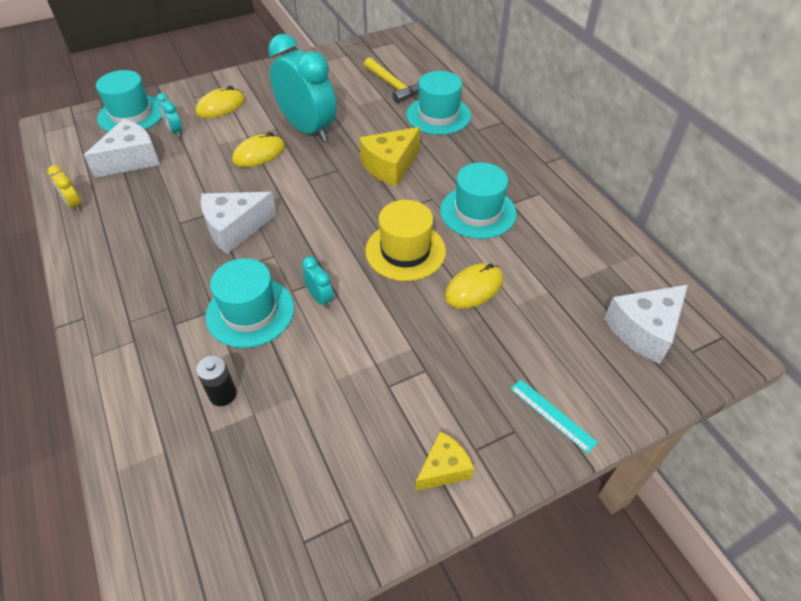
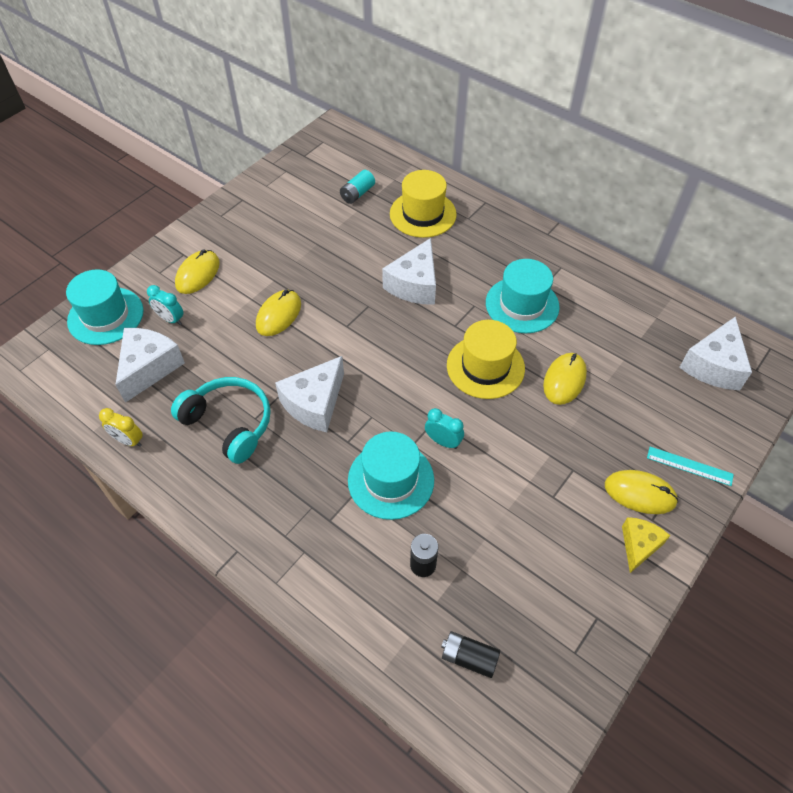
camera: 25 degrees left, 5 degrees up
turquoise clock [268,34,336,142] -> none
yellow cheese [359,127,420,187] -> white cheese [382,238,436,305]
yellow hammer [364,57,419,103] -> turquoise battery [340,170,375,204]
turquoise hat [406,71,471,135] -> yellow hat [390,170,457,238]
none -> turquoise headphones [171,377,271,464]
none -> black battery [441,631,500,678]
none -> yellow mouse [605,470,679,514]

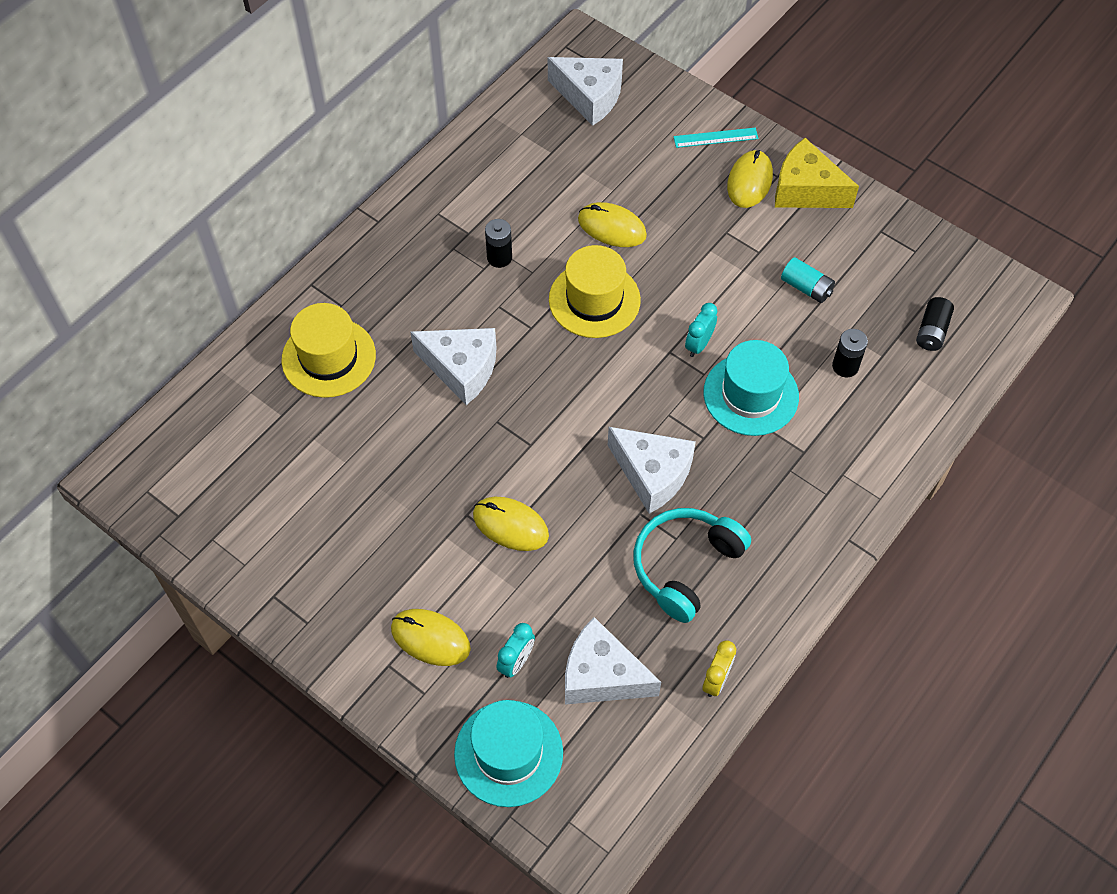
camera: 90 degrees left, 5 degrees up
turquoise battery [340,170,375,204] -> turquoise battery moved to [781,257,835,303]
turquoise hat [486,259,560,333] -> black battery [485,219,512,268]
yellow cheese [622,517,671,573] -> yellow cheese [775,138,859,208], size x1.63
turquoise ruler [647,447,734,486] -> turquoise ruler turned 60 degrees clockwise [674,128,759,148]

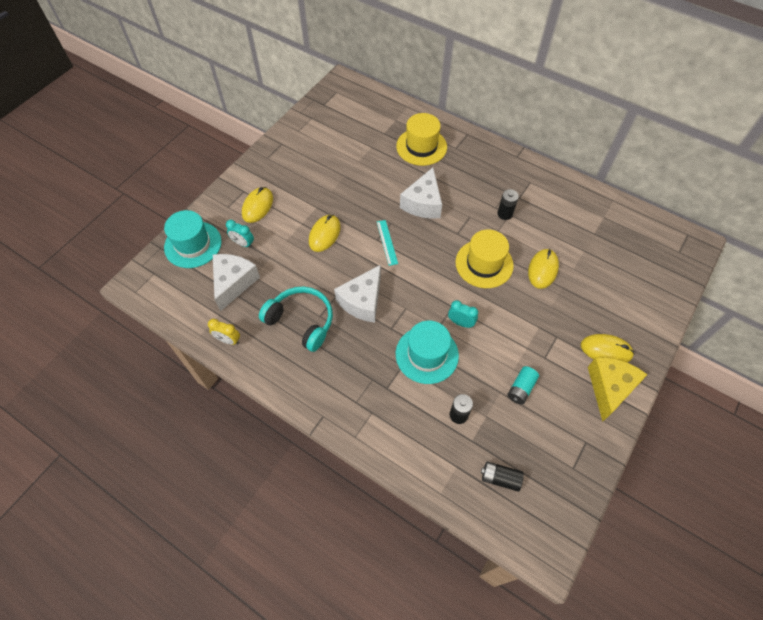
camera: 85 degrees right, 0 degrees up
white cheese [548,57,623,126] -> none
turquoise ruler [674,128,759,148] -> turquoise ruler moved to [377,220,398,266]

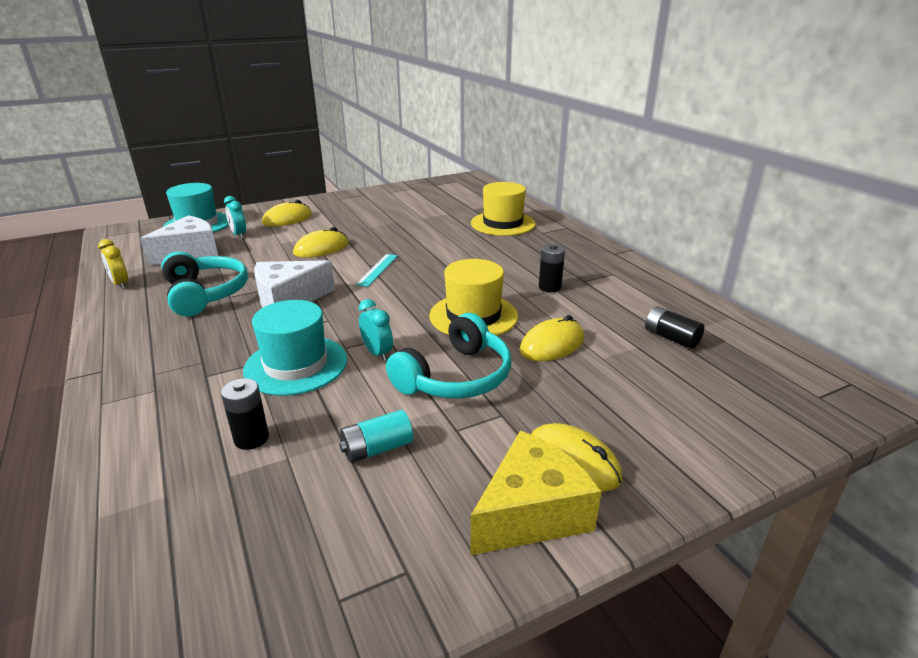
camera: 30 degrees right, 30 degrees down
white cheese [400,168,442,219] -> none
black battery [481,461,524,492] -> black battery moved to [645,306,704,349]
none -> turquoise headphones [386,313,511,399]

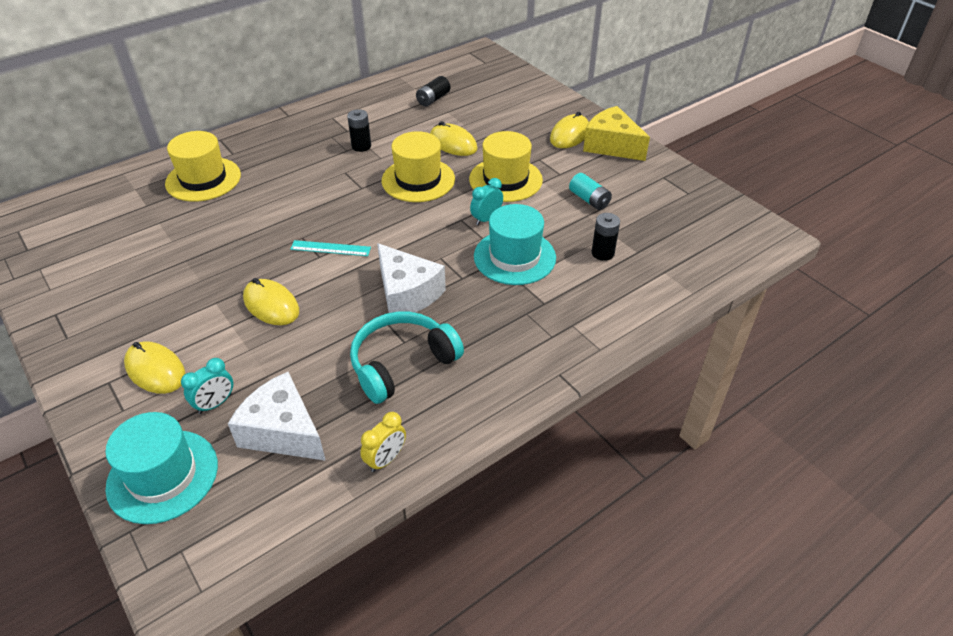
camera: 100 degrees left, 15 degrees up
turquoise headphones [386,313,511,399] -> yellow hat [469,131,543,202]

